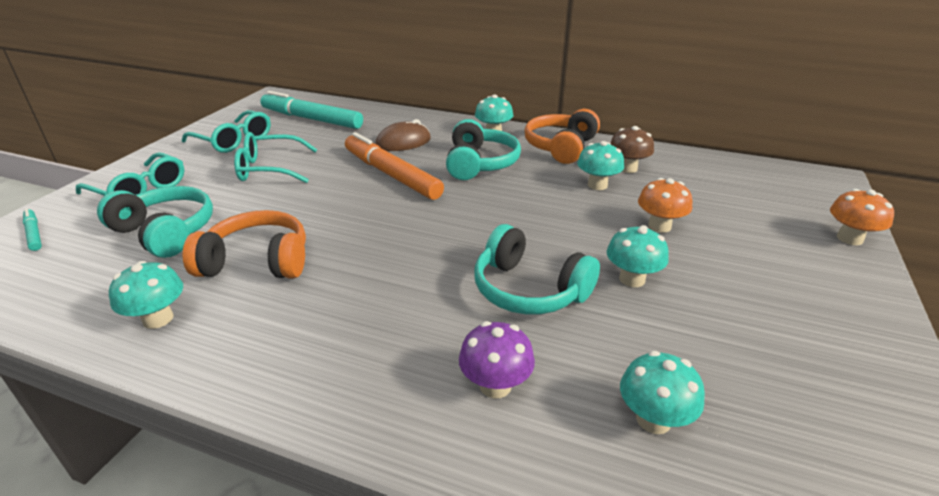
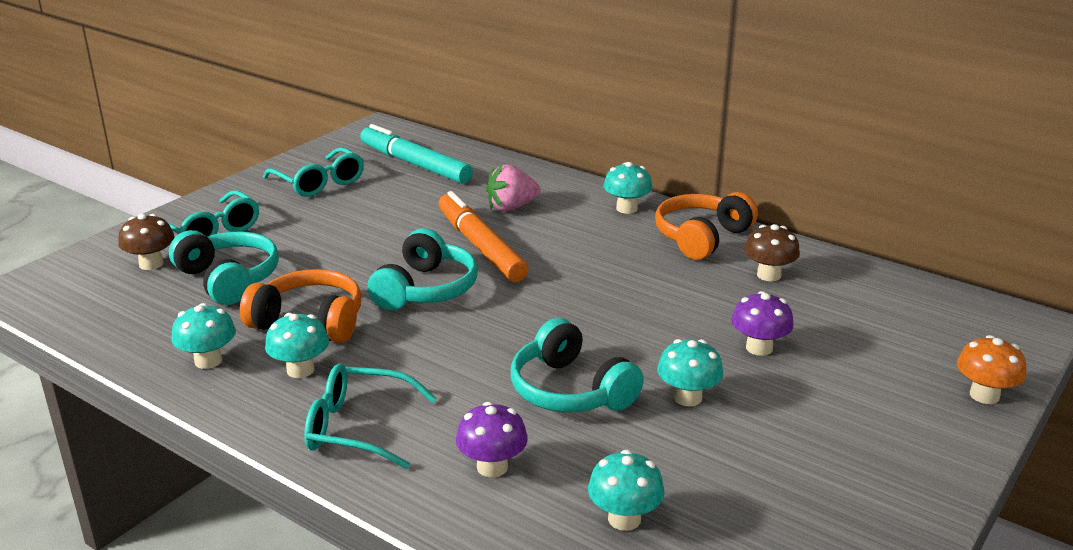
camera: 15 degrees right, 5 degrees down
turquoise marker [23,208,42,251] -> none
turquoise glasses [234,132,317,183] -> turquoise glasses moved to [304,364,437,469]
brown mouse [376,119,431,151] -> pink strawberry [486,164,541,211]
turquoise headphones [446,119,521,180] -> turquoise headphones moved to [368,228,477,310]
turquoise mushroom [577,141,624,190] -> turquoise mushroom moved to [265,313,329,378]
orange mushroom [638,178,693,233] -> purple mushroom [731,291,794,356]
none -> brown mushroom [118,214,175,270]

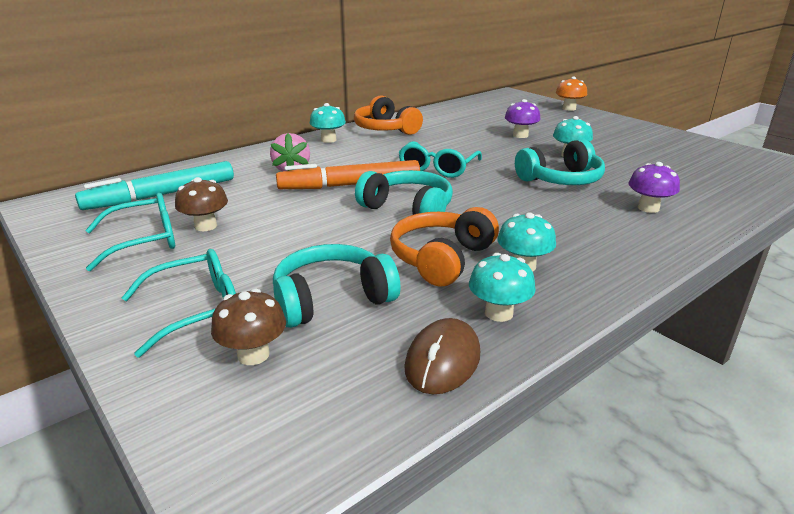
camera: 75 degrees left, 0 degrees up
turquoise glasses [304,364,437,469] -> turquoise glasses moved to [398,141,482,178]
turquoise mushroom [588,450,665,531] -> none
brown mushroom [744,224,800,281] -> brown mushroom moved to [175,177,228,231]
none -> brown mouse [404,318,480,394]

